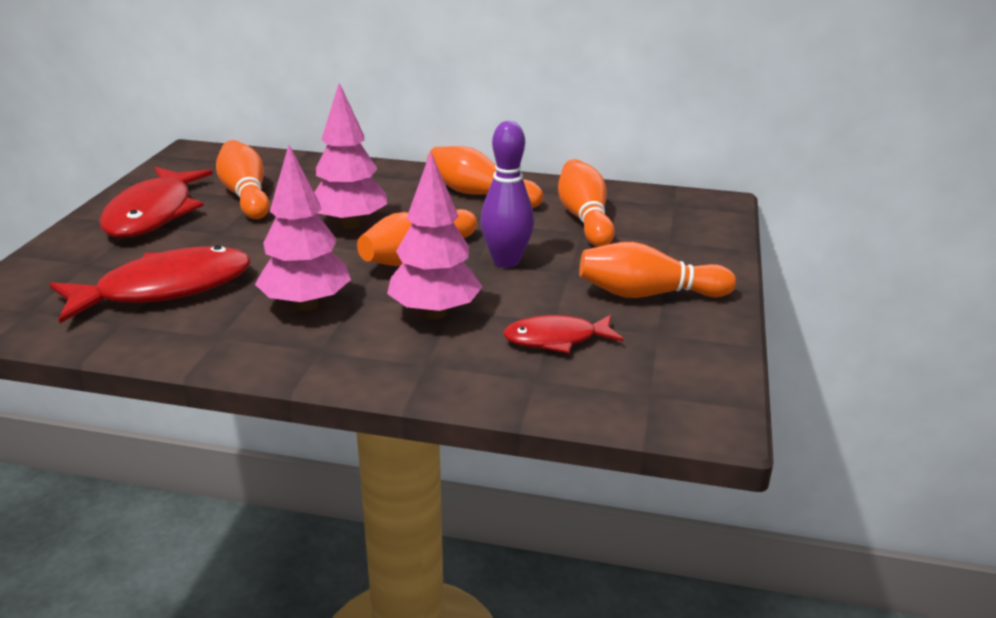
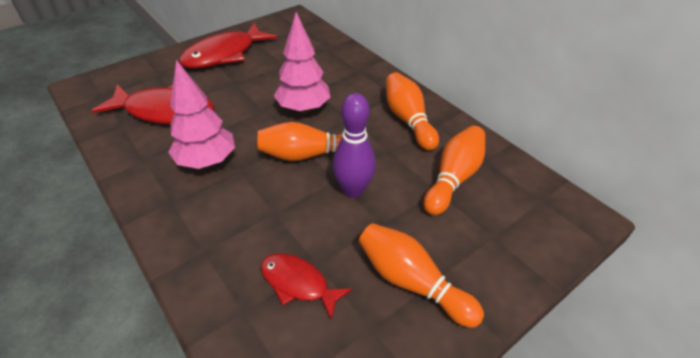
camera: 40 degrees right, 15 degrees up
orange bowling pin [216,140,270,219] -> none
pink tree [387,151,482,320] -> none

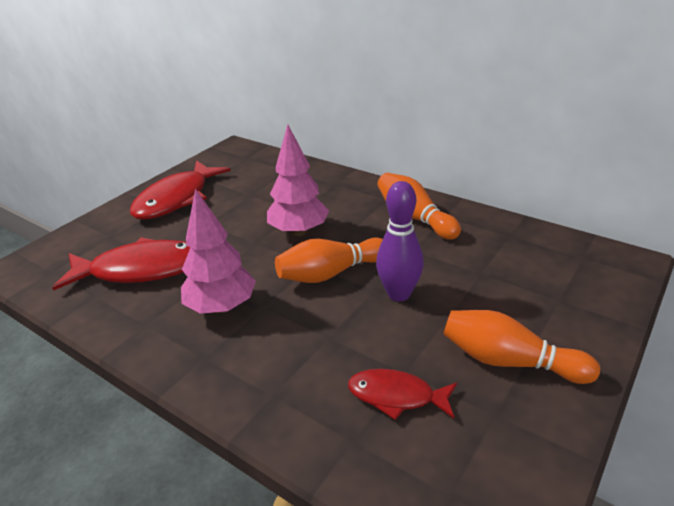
camera: 15 degrees left, 10 degrees down
orange bowling pin [424,126,485,215] -> none

